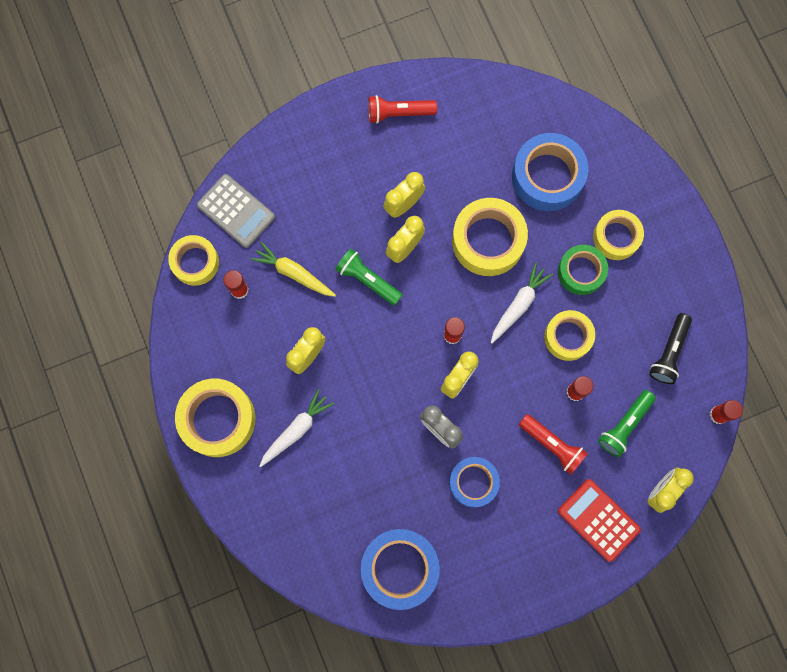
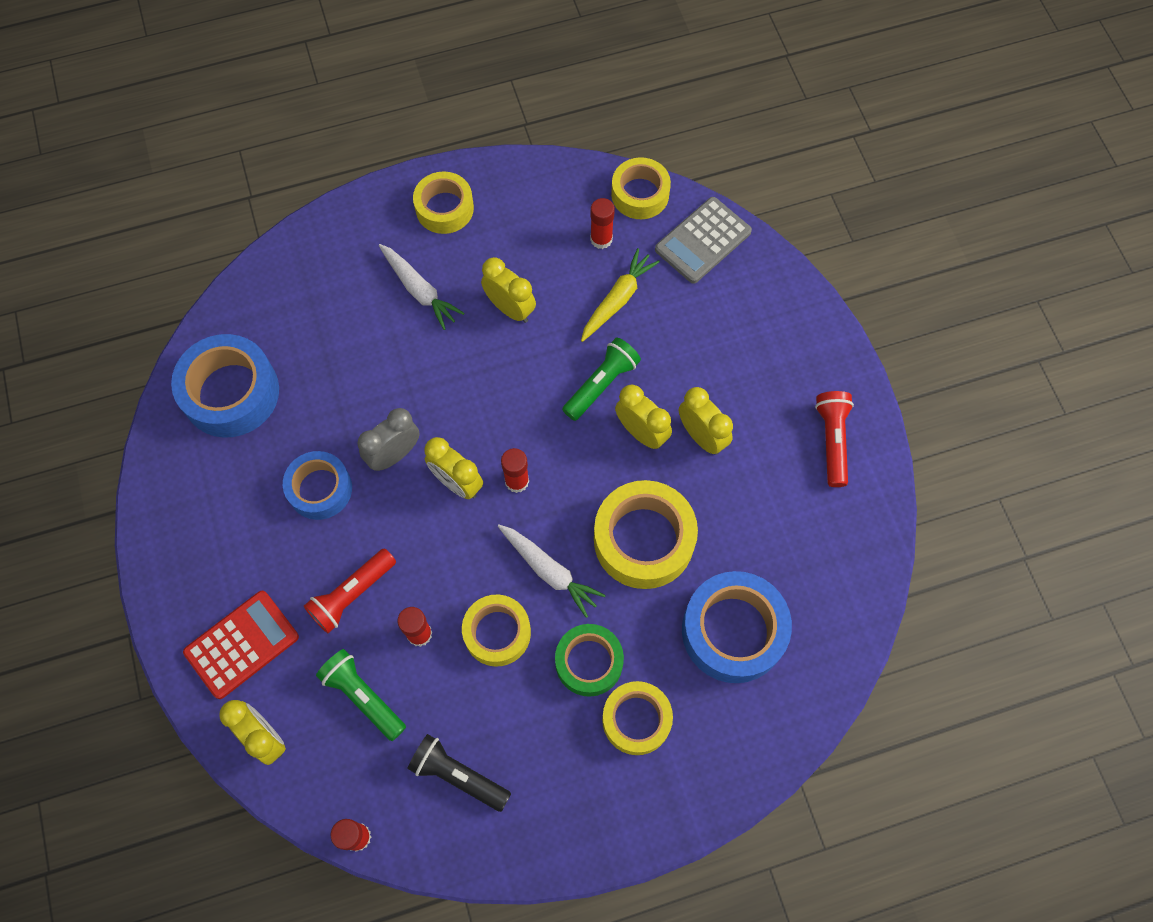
camera: 95 degrees right, 10 degrees down
yellow tape [175,379,255,457] -> yellow tape [413,171,474,234], size x0.65

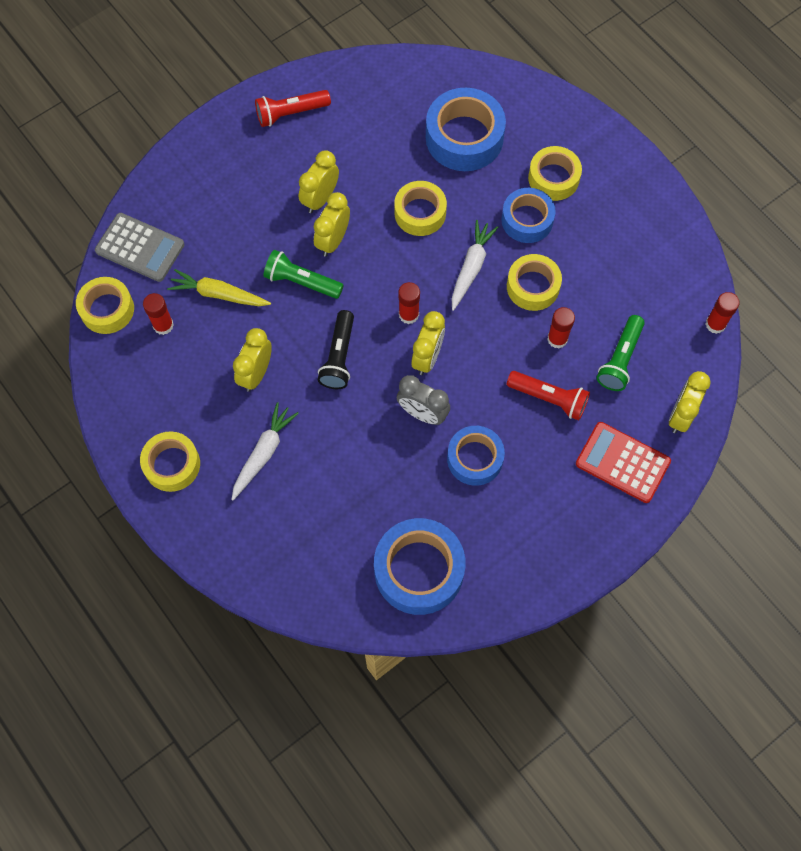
camera: 110 degrees left, 0 degrees up
black flashlight [407,734,511,812] -> black flashlight moved to [318,310,354,389]
green tape [555,624,624,697] -> blue tape [501,188,556,243]
yellow tape [594,480,698,589] -> yellow tape [394,181,447,236], size x0.65

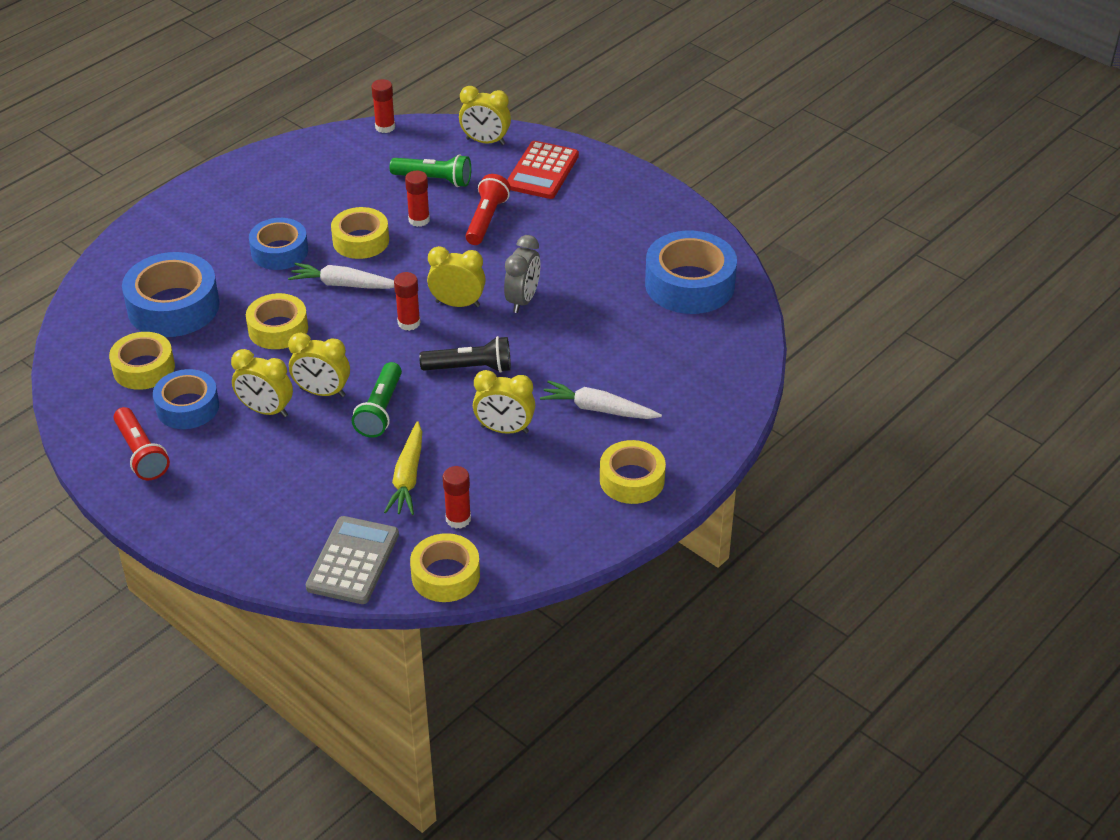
camera: 100 degrees left, 25 degrees down
blue tape [447,426,505,486] -> blue tape moved to [153,369,219,429]
yellow tape [528,146,582,201] -> yellow tape moved to [109,332,175,390]

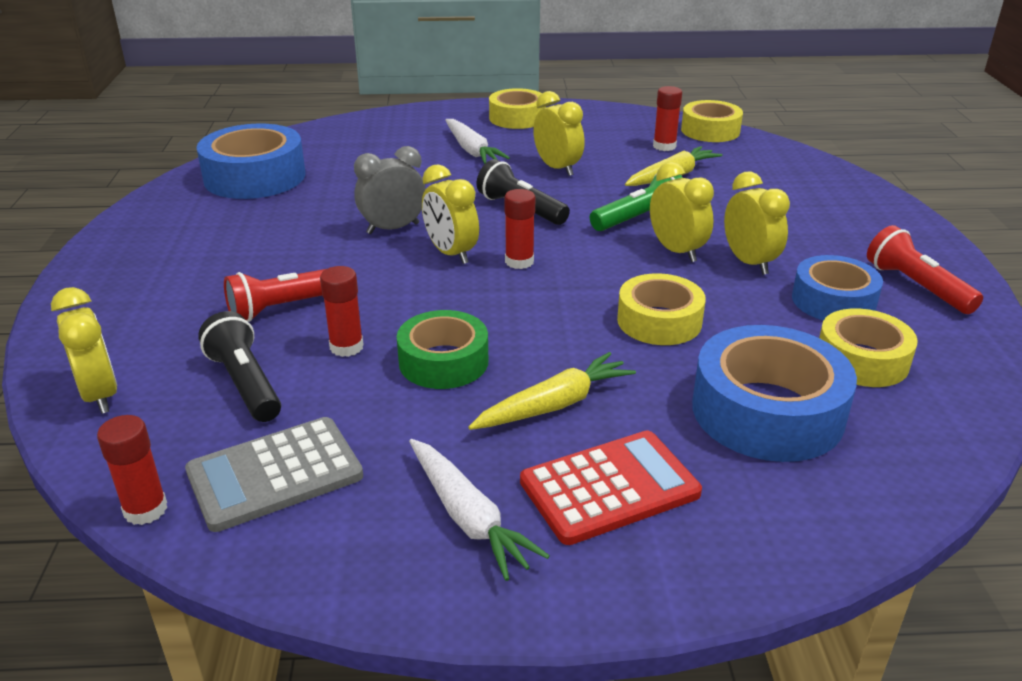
camera: 135 degrees left, 10 degrees down
red flashlight [113,407,170,480] -> red flashlight turned 45 degrees counterclockwise [867,225,983,314]
blue tape [249,218,308,270] -> yellow carrot [468,352,636,430]
white carrot [288,263,394,289] -> white carrot moved to [409,439,550,581]
grey calculator [306,516,399,604] -> grey calculator moved to [185,417,363,532]
yellow tape [331,207,389,259] -> green tape [397,310,488,389]
green flashlight [390,155,471,187] -> black flashlight [198,311,281,422]
red calculator [507,141,579,199] -> red calculator moved to [520,431,702,545]

